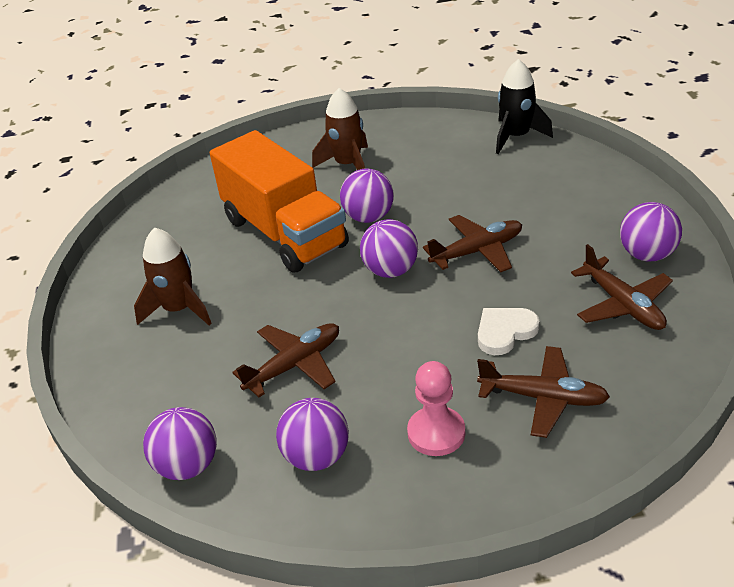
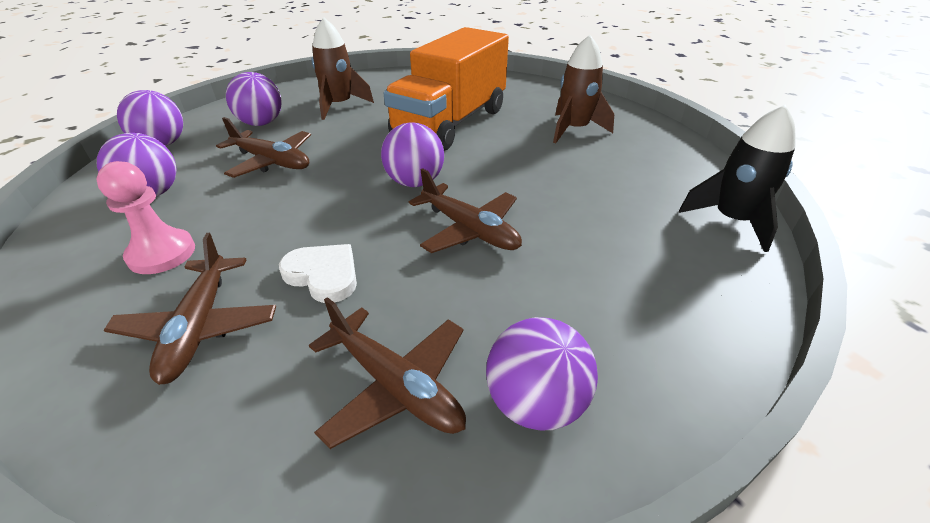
camera: 65 degrees right, 0 degrees up
purple ball [340,168,394,223] -> purple ball moved to [226,72,282,126]
brown plane [571,244,673,330] -> brown plane turned 90 degrees counterclockwise [309,297,466,449]

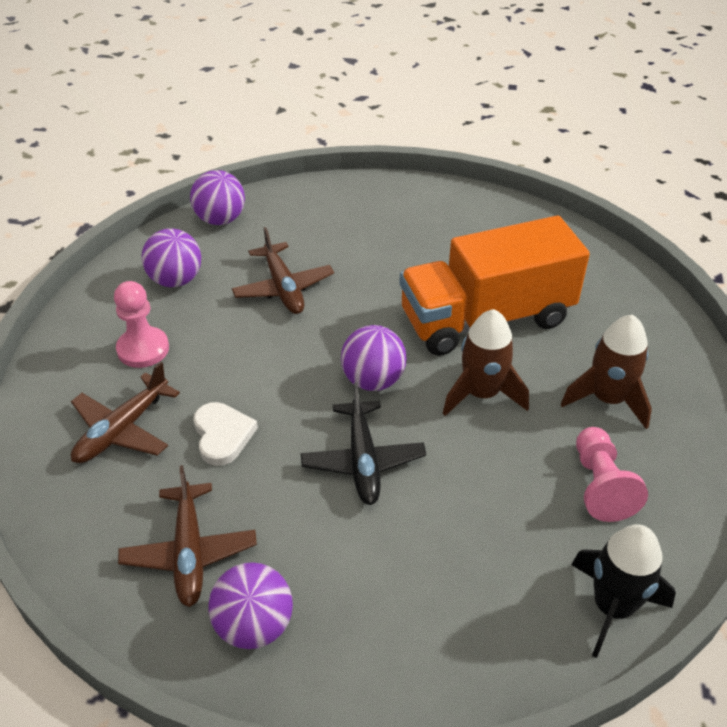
camera: 40 degrees right, 5 degrees up
purple ball [226,72,282,126] -> none
brown rocket [311,17,374,120] -> brown rocket moved to [443,309,529,416]
brown plane [409,168,522,253] -> black plane [301,382,426,505]
none -> pink pawn [576,427,648,522]

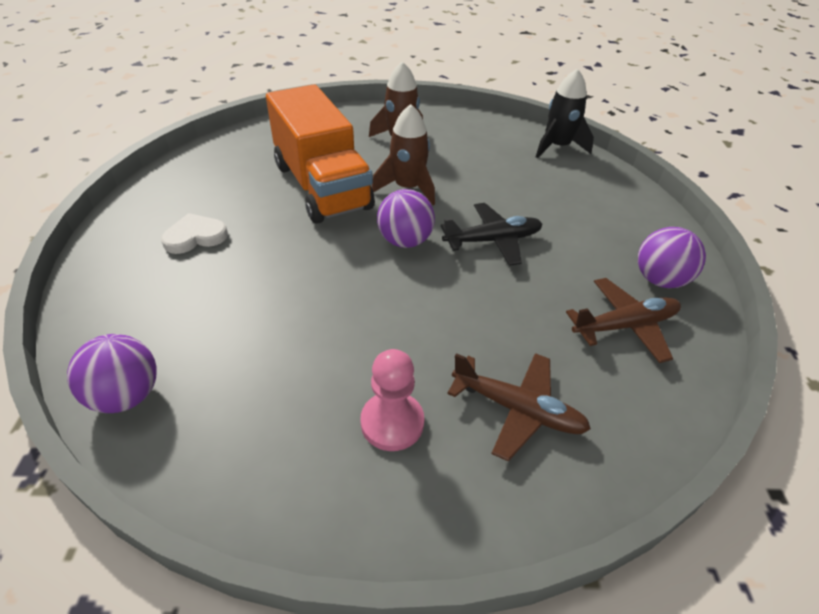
camera: 100 degrees left, 0 degrees up
purple ball [142,228,201,287] -> none
white heart [193,402,258,466] -> white heart moved to [161,213,228,254]
brown plane [232,227,334,314] -> none
pink pawn [576,427,648,522] -> none

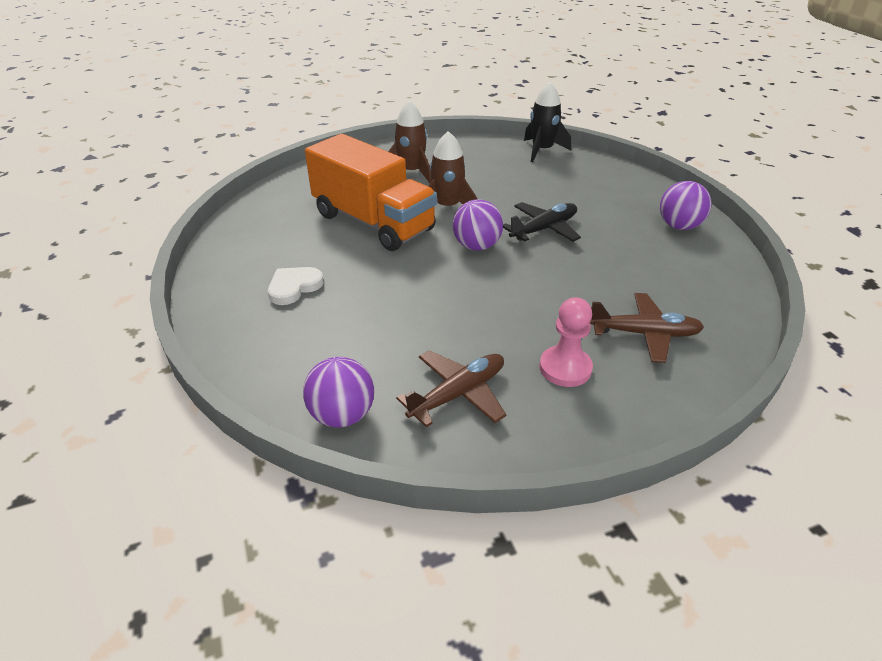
camera: 20 degrees left, 5 degrees down
brown plane [566,278,681,363] -> brown plane moved to [396,350,506,427]

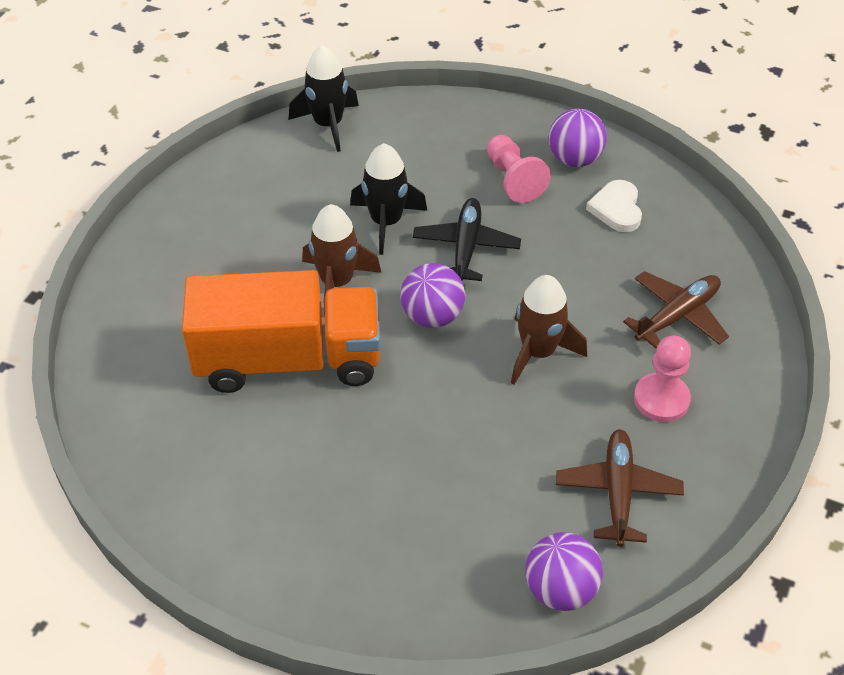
camera: 45 degrees left, 10 degrees up
white heart [268,267,324,305] -> white heart moved to [586,180,642,232]
brown rocket [388,100,431,183] -> brown rocket moved to [511,275,587,385]
none -> black rocket [350,143,427,255]
none -> pink pawn [487,135,551,203]

